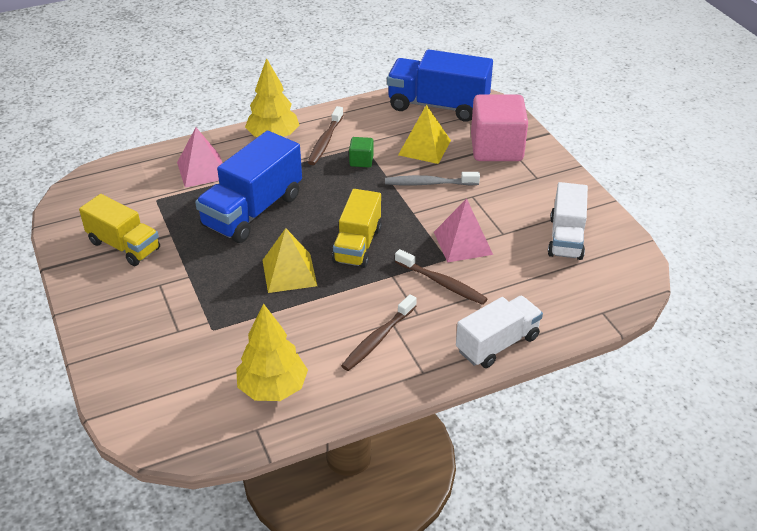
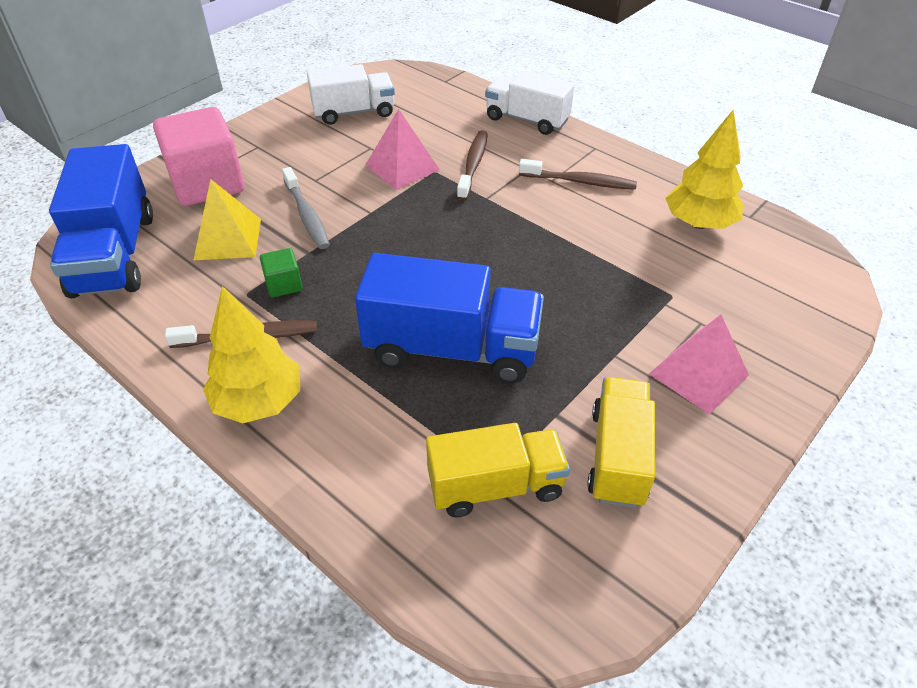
camera: 115 degrees left, 5 degrees up
pink pyramid [177,128,222,188] -> pink pyramid moved to [649,315,749,414]
yellow pyramid [262,228,317,293] -> none
yellow truck [332,189,382,268] -> yellow truck moved to [426,423,570,517]

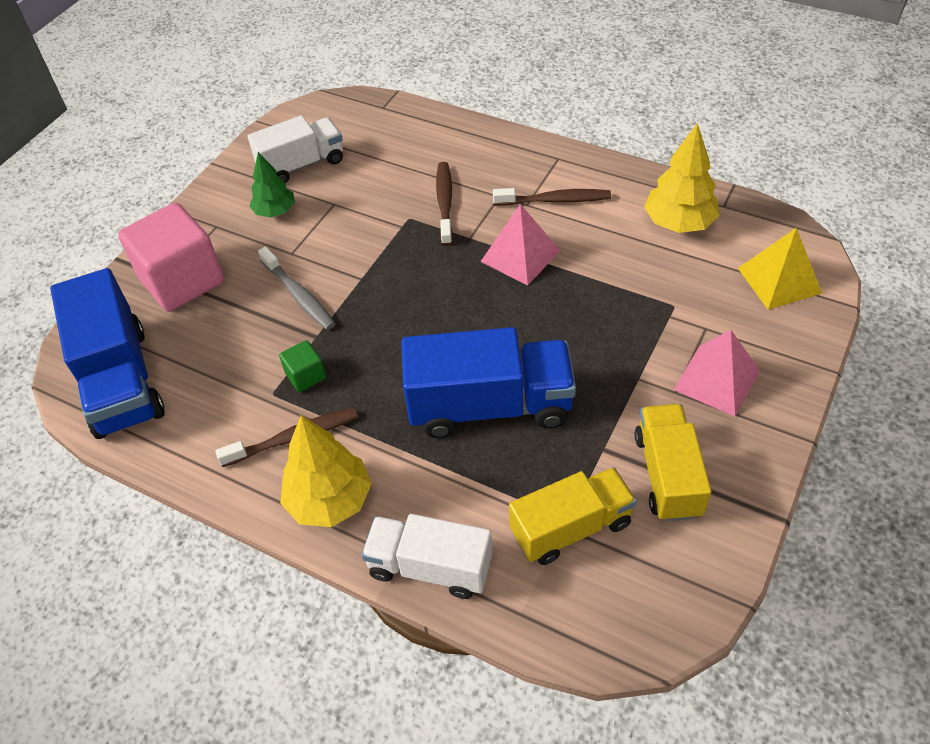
camera: 10 degrees left, 5 degrees up
yellow pyramid [194,179,261,260] -> yellow pyramid moved to [738,228,822,310]
pink pyramid [365,109,440,190] -> pink pyramid moved to [480,204,561,285]
white truck [485,70,574,135] -> white truck moved to [361,514,493,599]
none -> green tree [250,152,295,218]

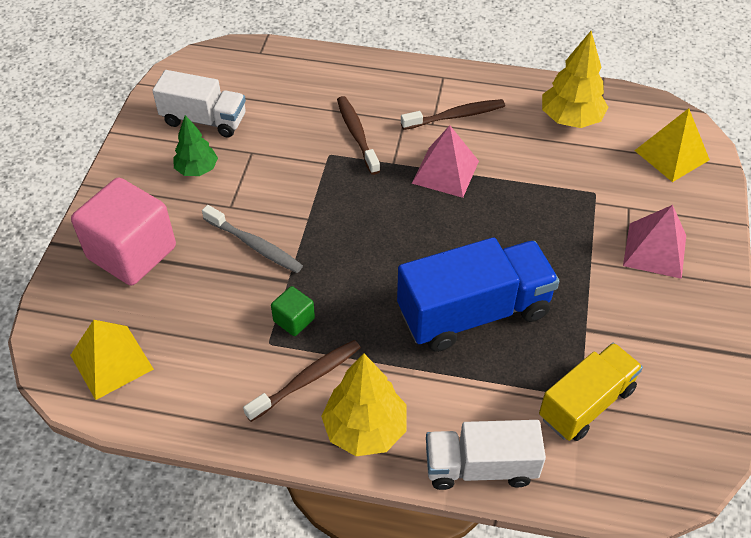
camera: 20 degrees left, 0 degrees up
blue truck [50,268,165,439] -> yellow pyramid [70,320,154,400]
white truck [248,115,343,183] -> white truck turned 60 degrees clockwise [152,70,246,137]
yellow truck [635,404,711,521] -> none

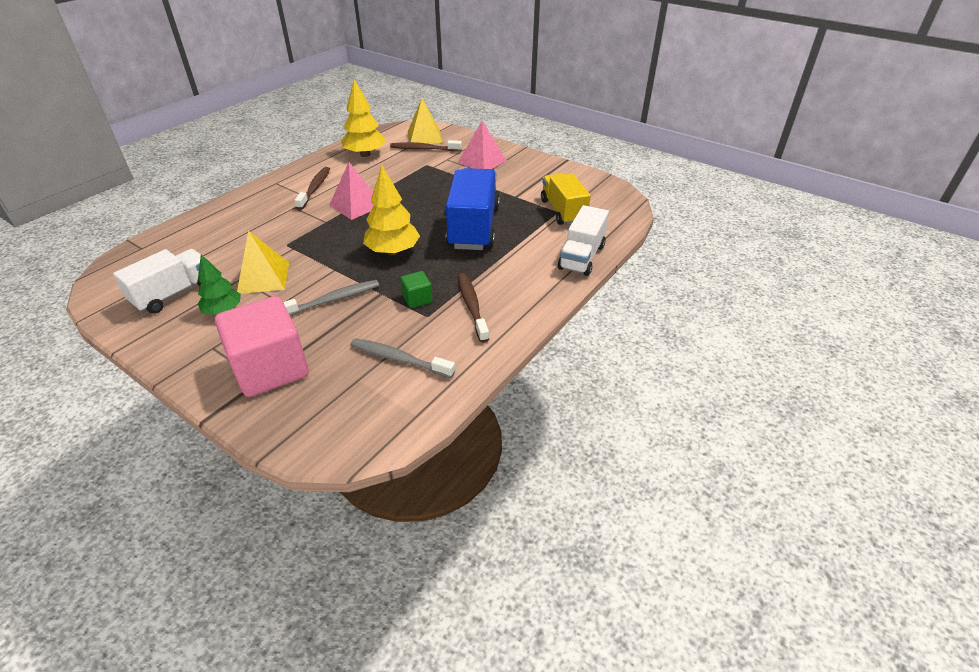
camera: 65 degrees left, 10 degrees down
yellow pyramid [70,320,154,400] -> yellow pyramid moved to [237,230,289,294]
yellow tree [321,354,406,456] -> yellow tree moved to [363,165,420,255]
brown toothbrush [337,96,380,175] -> brown toothbrush moved to [390,140,462,152]
none -> grey toothbrush [350,338,455,378]

